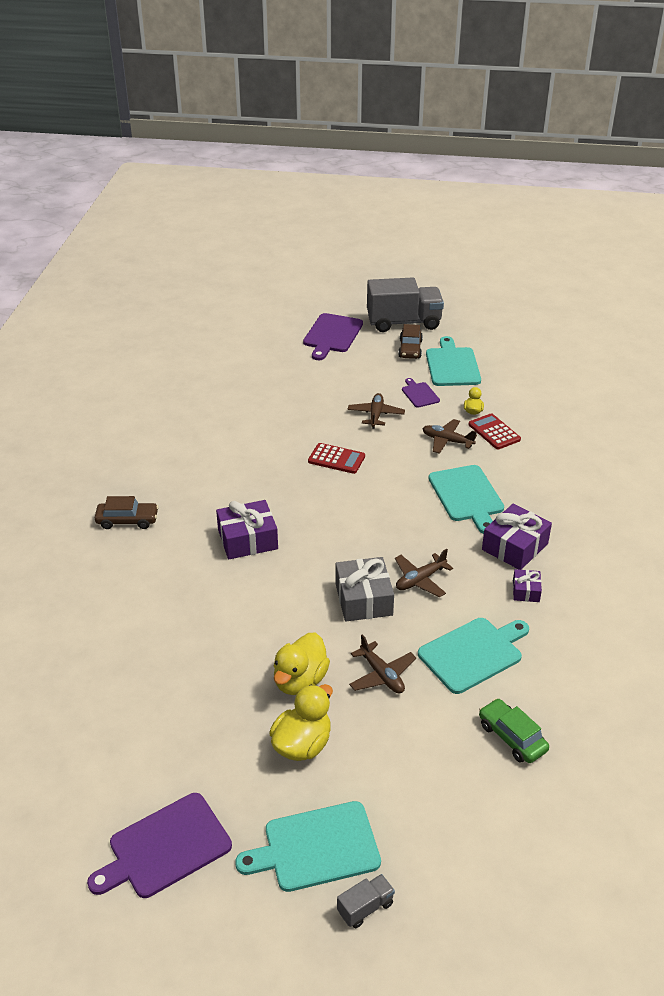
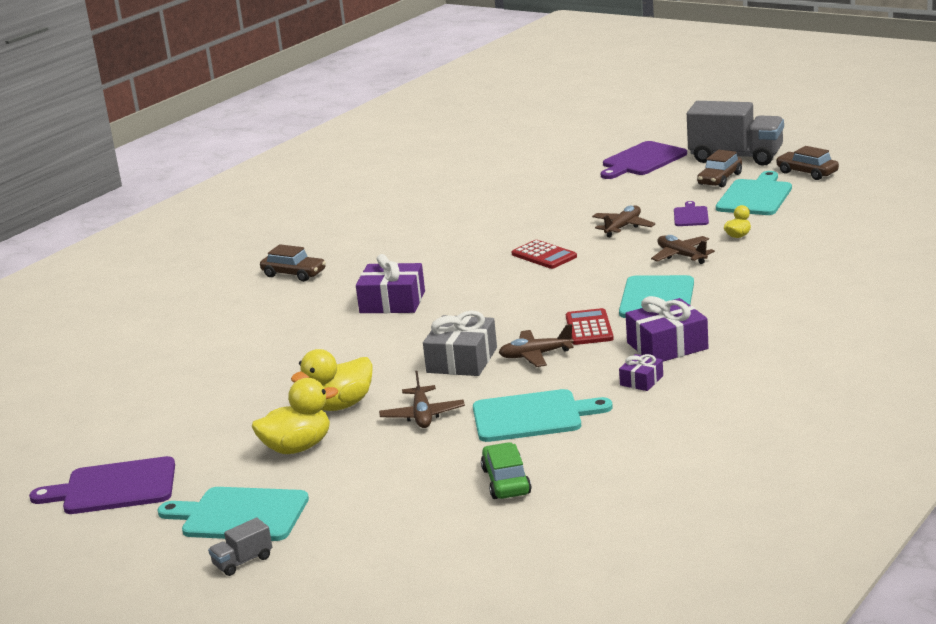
camera: 30 degrees right, 15 degrees down
grey truck [337,874,395,928] -> grey truck turned 150 degrees clockwise [208,518,272,576]
red calculator [469,413,521,450] -> red calculator moved to [566,308,614,345]
none -> brown car [776,146,839,180]

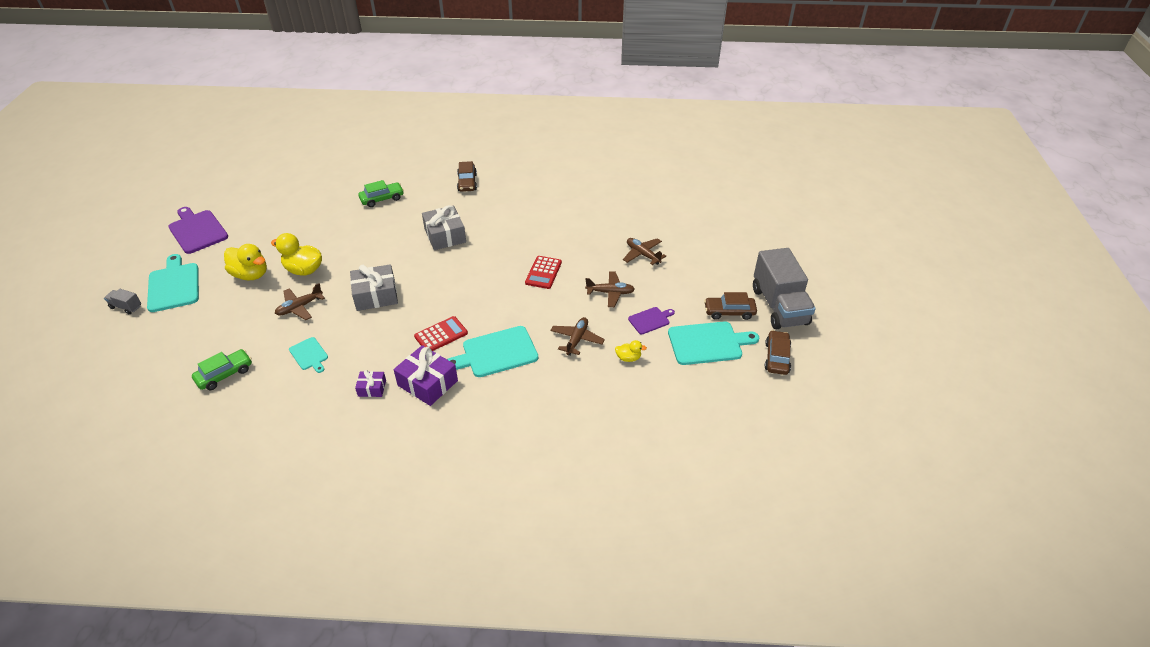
camera: 55 degrees right, 20 degrees up
purple gift [356,254,425,313] -> grey gift [422,205,466,250]
turquoise cutting board [473,389,613,442] -> turquoise cutting board [289,337,328,373], size x0.55
brown plane [498,324,574,367] -> brown plane moved to [623,238,666,265]
purple cutting board [601,141,687,179] -> none
none -> green car [358,180,404,207]

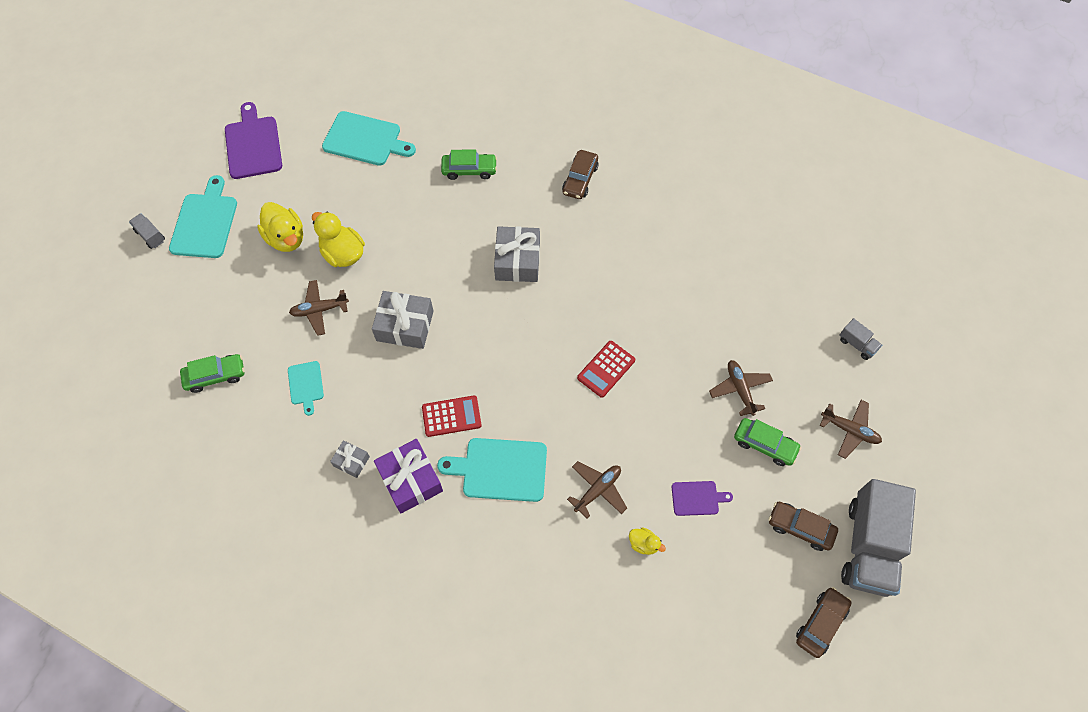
camera: 25 degrees right, 20 degrees up
purple gift [355,370,386,397] -> grey gift [330,440,370,478]
brown plane [585,271,635,307] -> brown plane moved to [820,400,882,459]
turquoise cutting board [668,321,759,365] -> turquoise cutting board moved to [322,111,416,166]
none -> green car [734,418,802,466]
none -> grey truck [839,318,882,360]

